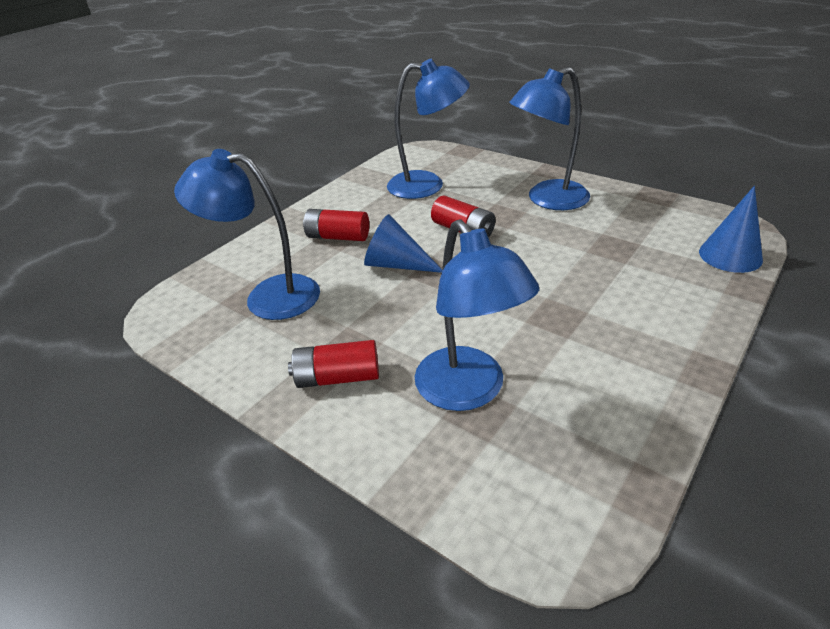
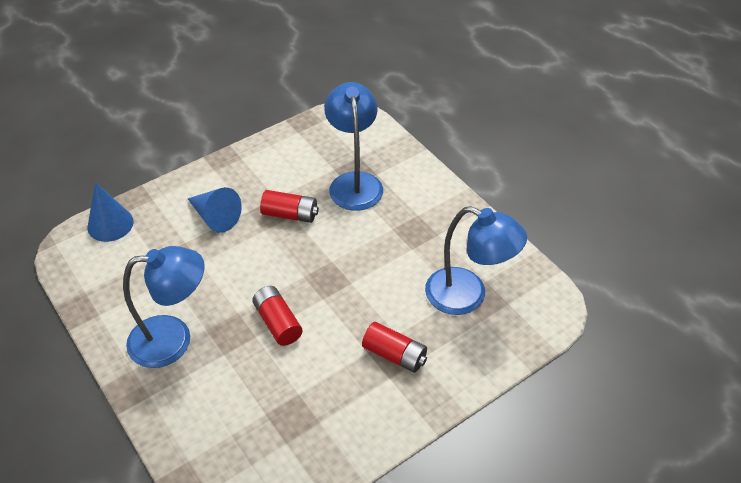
camera: 165 degrees left, 10 degrees up
red battery [288,340,379,388] -> red battery moved to [260,190,319,223]
blue cone [364,214,442,273] -> blue cone moved to [188,187,242,233]
blue lamp [387,59,470,199] -> none

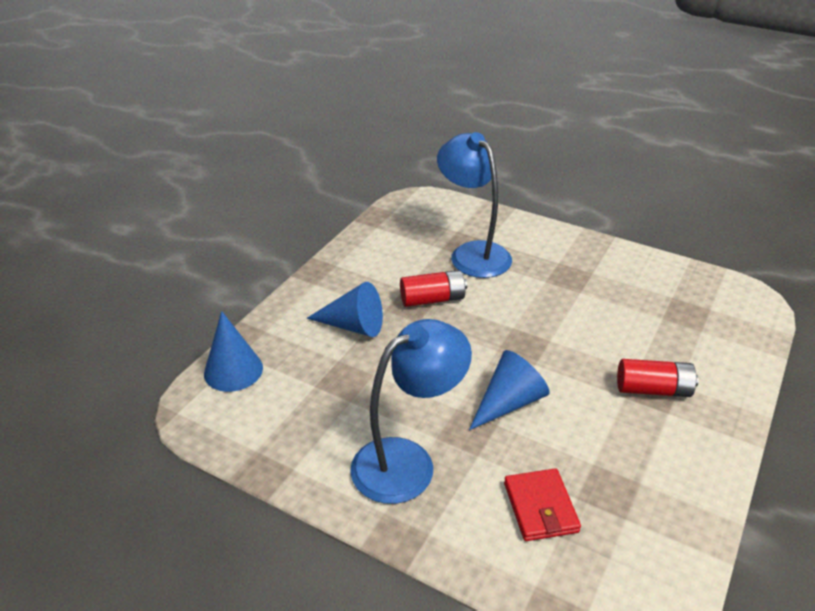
camera: 25 degrees left, 10 degrees down
red battery [252,286,303,346] -> blue cone [469,350,550,430]
blue lamp [425,206,527,315] -> none
none -> red wallet [504,468,581,541]

